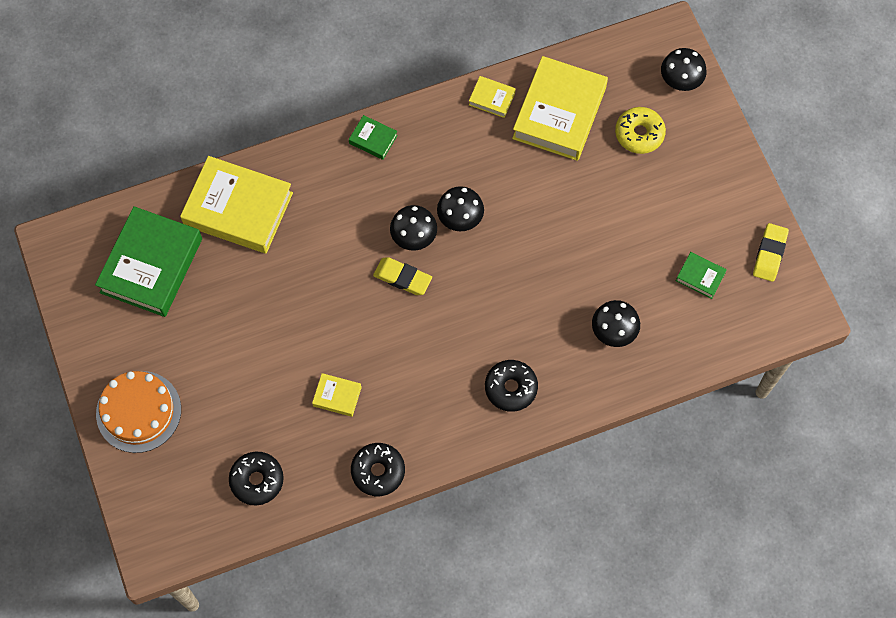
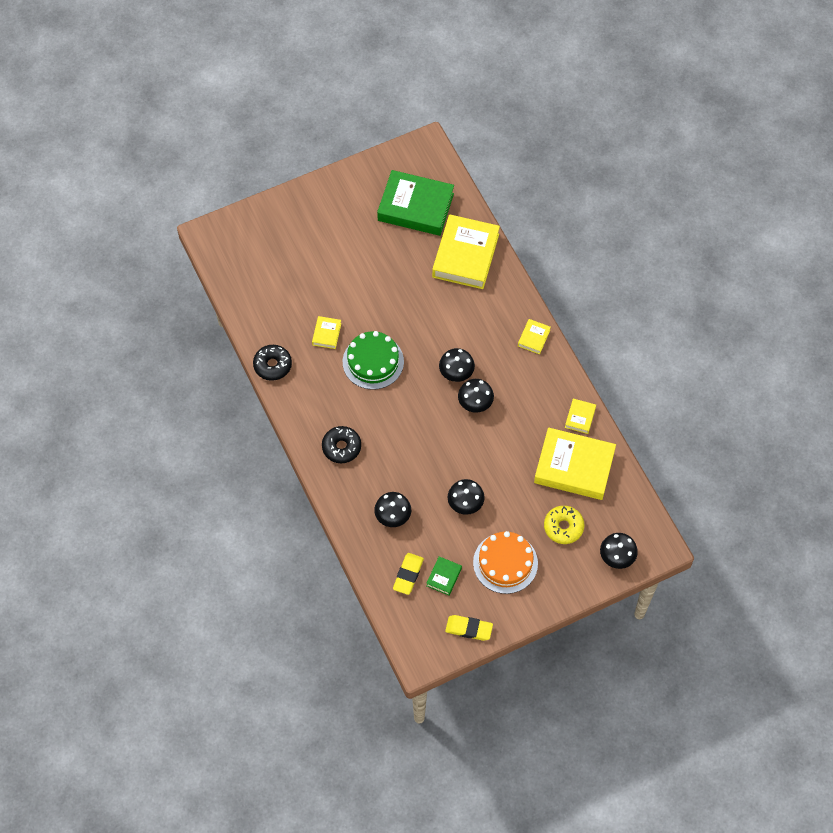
camera: 85 degrees right, 5 degrees down
orange cake [96,371,181,453] -> orange cake moved to [473,531,538,594]
black donut [229,452,284,506] -> none
green book [349,115,398,160] -> yellow book [518,319,551,354]
yellow eraser [373,257,432,295] -> yellow eraser moved to [393,553,424,595]
none -> green cake [343,331,404,390]
none -> black mushroom [448,479,485,515]

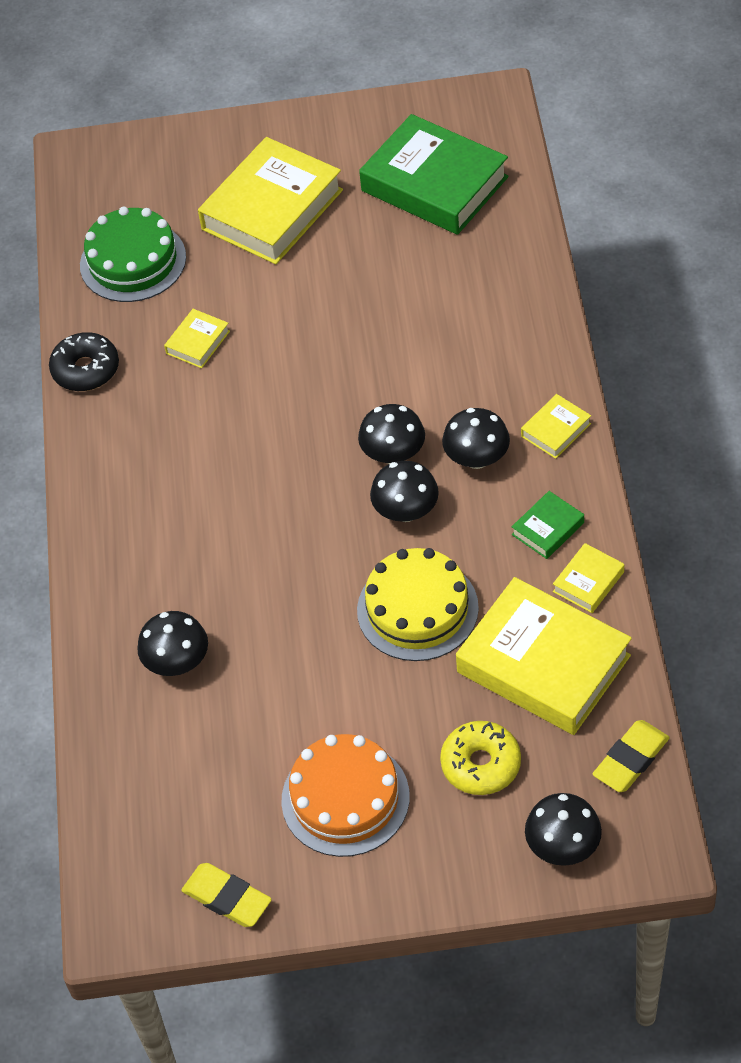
camera: 25 degrees right, 10 degrees down
black donut [322,426,361,463] -> none
green cake [343,331,404,390] -> green cake moved to [80,207,186,302]
yellow eraser [393,553,424,595] -> yellow eraser moved to [593,720,670,792]
green book [426,556,462,595] -> green book moved to [512,491,584,559]
yellow book [432,215,500,289] -> yellow book moved to [198,137,343,264]
black mushroom [448,479,485,515] -> black mushroom moved to [442,408,510,469]
none -> yellow cake [357,548,479,661]

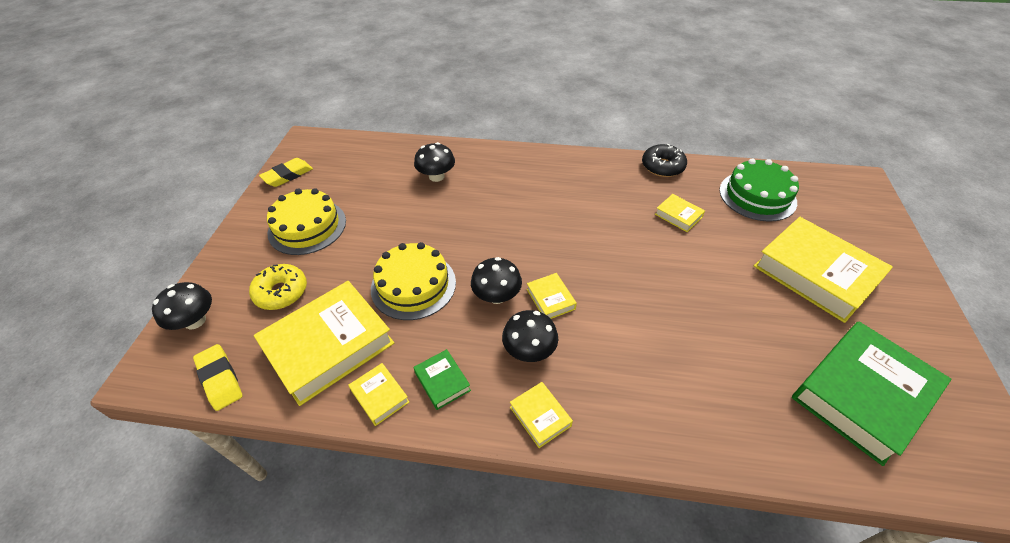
camera: 100 degrees right, 5 degrees down
orange cake [281,734,410,857] -> yellow cake [267,188,346,255]
black mushroom [358,404,425,464] -> yellow book [527,273,577,319]

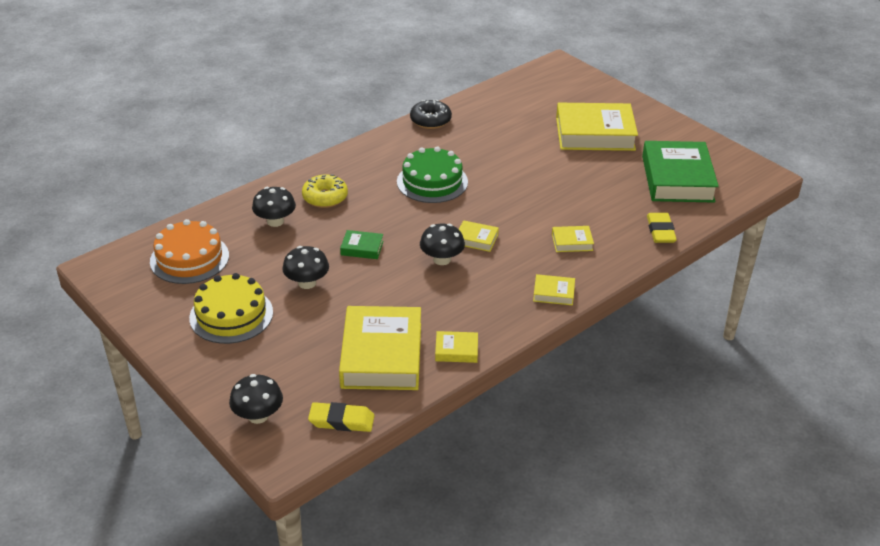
camera: 50 degrees left, 10 degrees down
yellow donut [249,264,307,310] -> yellow donut moved to [302,174,348,208]
yellow eraser [259,158,313,187] -> yellow eraser moved to [647,213,677,243]
yellow cake [371,242,456,320] -> none
green book [413,349,471,410] -> green book moved to [340,230,383,259]
black mushroom [502,310,558,362] -> black mushroom moved to [282,246,329,289]
yellow book [655,194,705,232] -> yellow book moved to [552,226,594,252]
green cake [719,159,799,222] -> green cake moved to [397,146,468,203]
none -> orange cake [150,219,229,284]

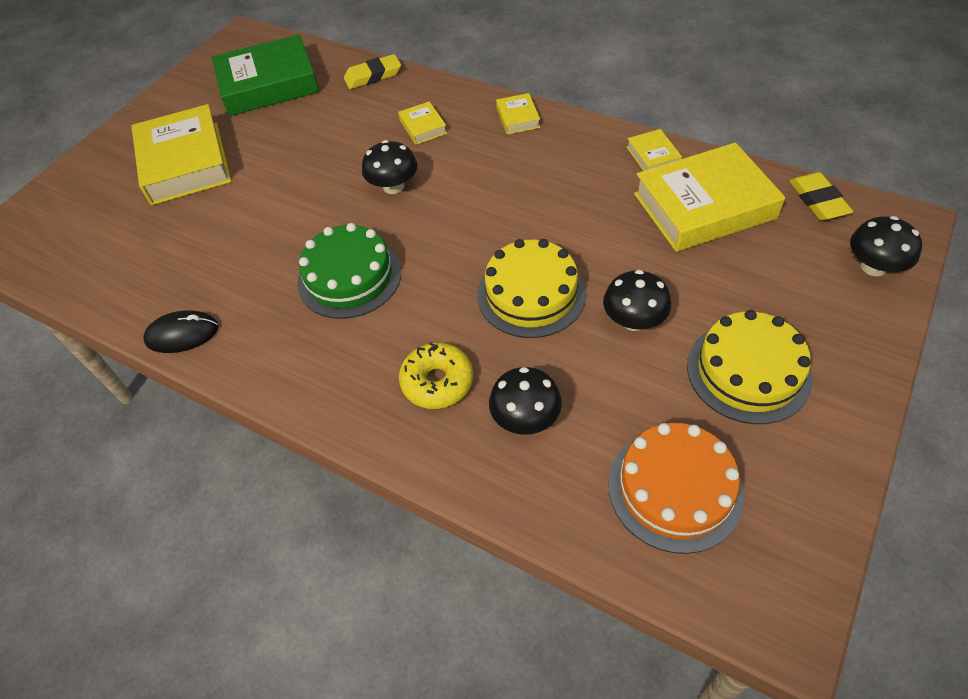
camera: 105 degrees left, 15 degrees up
green book [340,230,383,259] -> yellow cake [477,239,586,338]
black donut [410,100,452,129] -> black mouse [143,310,219,353]
black mushroom [420,224,465,265] -> black mushroom moved to [362,140,417,194]
yellow book [459,220,499,252] -> none

